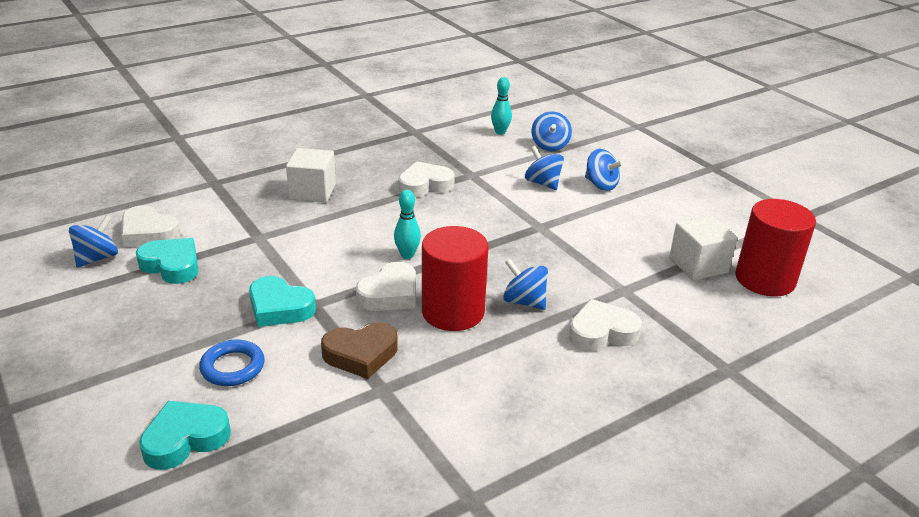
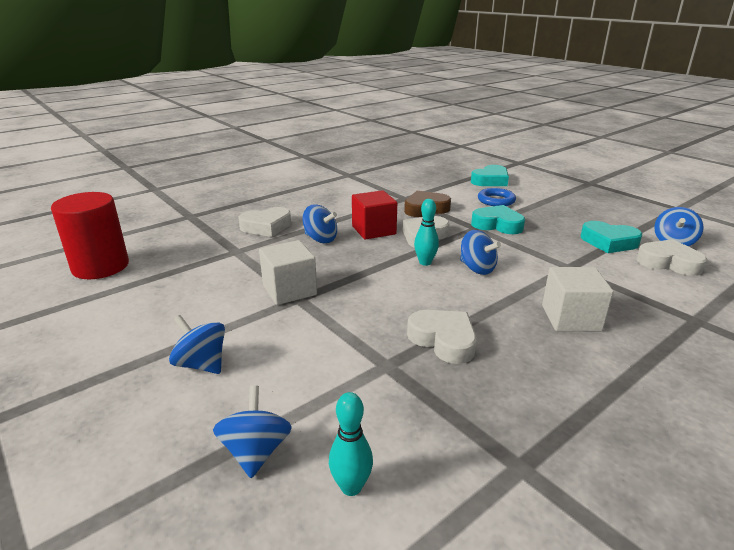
camera: 175 degrees right, 5 degrees down
white heart [398,161,455,197] -> white heart turned 105 degrees counterclockwise [407,310,477,364]
red cylinder [422,226,488,331] -> red cube [352,190,397,240]
blue spinning top [525,146,564,190] -> blue spinning top moved to [460,230,501,275]
white cube [669,216,737,281] -> white cube moved to [259,240,317,305]

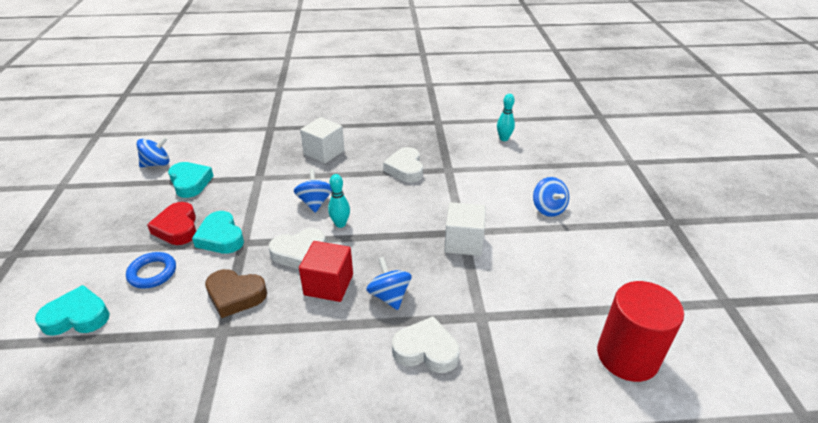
camera: 145 degrees left, 10 degrees up
blue spinning top [213,385,292,478] -> none
white heart [636,239,707,276] -> none
none -> red heart [147,202,196,245]

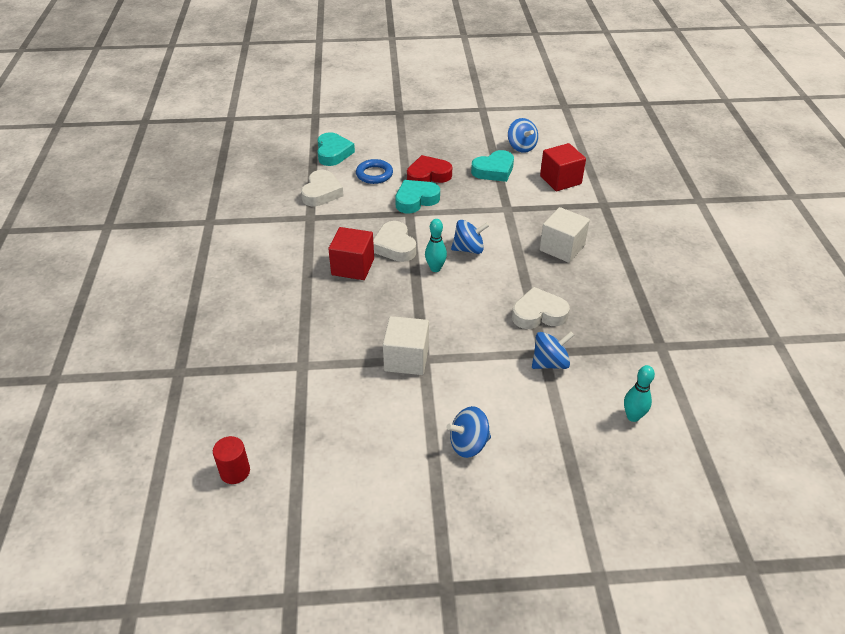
camera: 90 degrees right, 5 degrees up
brown heart [205,269,267,318] -> none
blue spinning top [366,257,412,310] -> blue spinning top moved to [532,331,574,369]
white heart [392,316,460,373] -> white heart moved to [301,170,344,206]
red cylinder [597,281,684,382] -> red cylinder [213,436,250,484], size x0.50
none -> red cube [540,143,586,191]

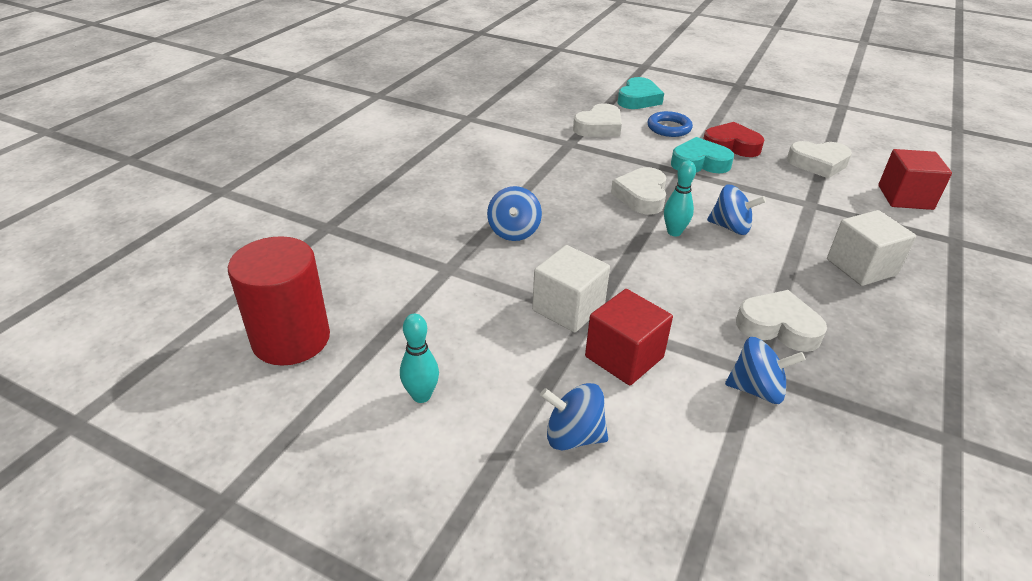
camera: 30 degrees right, 5 degrees down
red cylinder [213,436,250,484] -> red cylinder [228,236,330,366], size x2.02
red cube [328,227,374,280] -> red cube moved to [585,289,673,385]
turquoise heart [471,150,514,182] -> white heart [787,141,852,178]
blue spinning top [508,118,538,153] -> blue spinning top moved to [487,186,542,241]
turquoise bowling pin [624,365,655,422] -> turquoise bowling pin moved to [400,314,439,403]

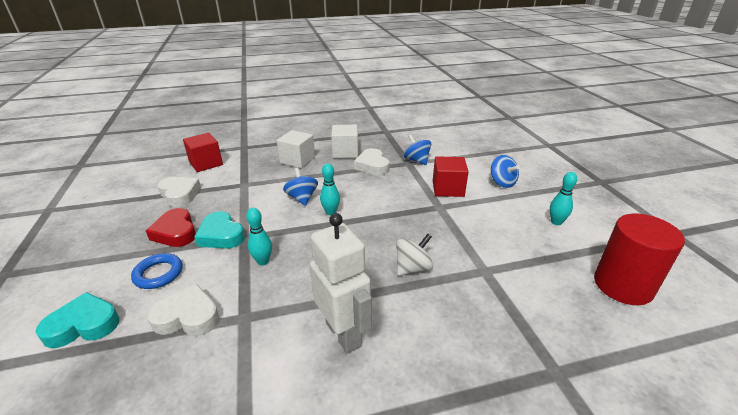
camera: 130 degrees left, 5 degrees down
blue spinning top [487,186,542,241] -> white spinning top [396,234,433,276]
white cube [532,245,610,333] -> white cube moved to [331,124,358,159]
white heart [611,167,666,214] -> none
none -> turquoise bowling pin [246,208,272,265]
none -> white robot [310,213,372,354]

